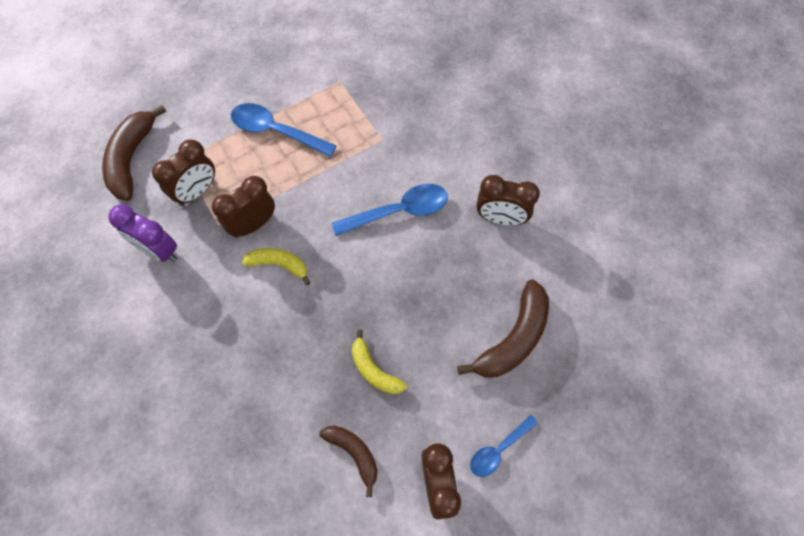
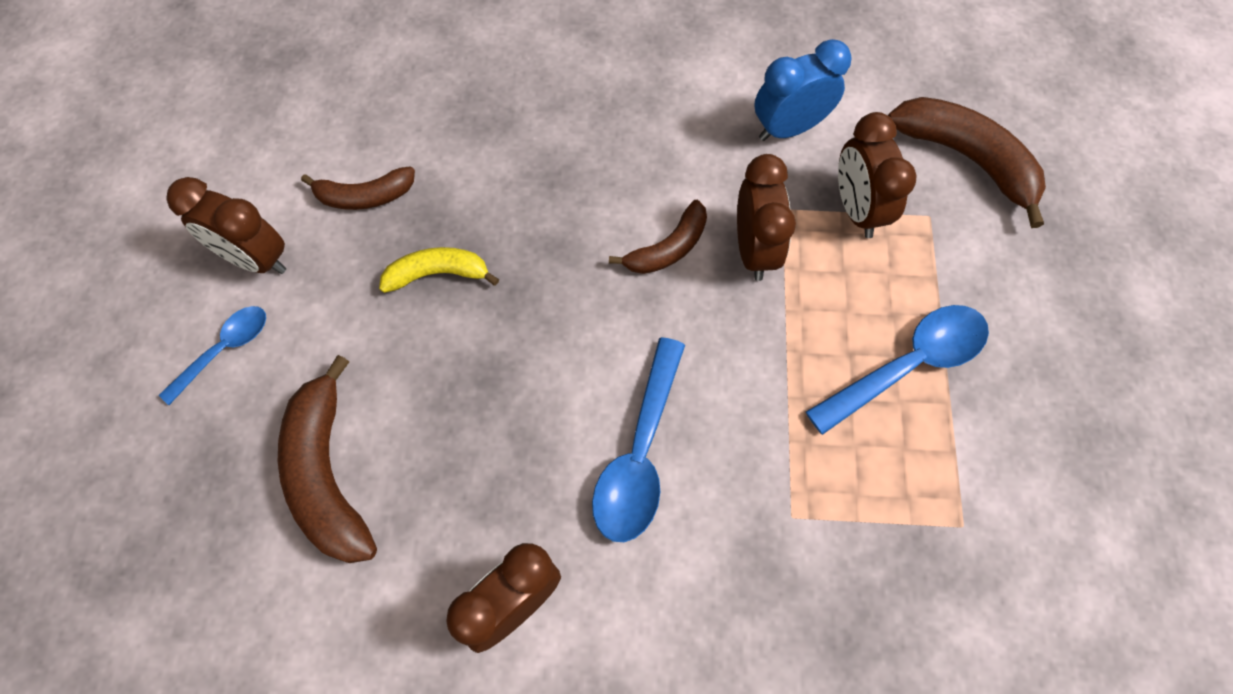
camera: 125 degrees right, 0 degrees up
purple clock [108,204,177,262] -> blue clock [754,39,852,141]
yellow banana [242,248,311,285] -> brown banana [609,200,707,274]
blue spoon [470,415,538,477] -> blue spoon turned 45 degrees clockwise [159,306,266,405]

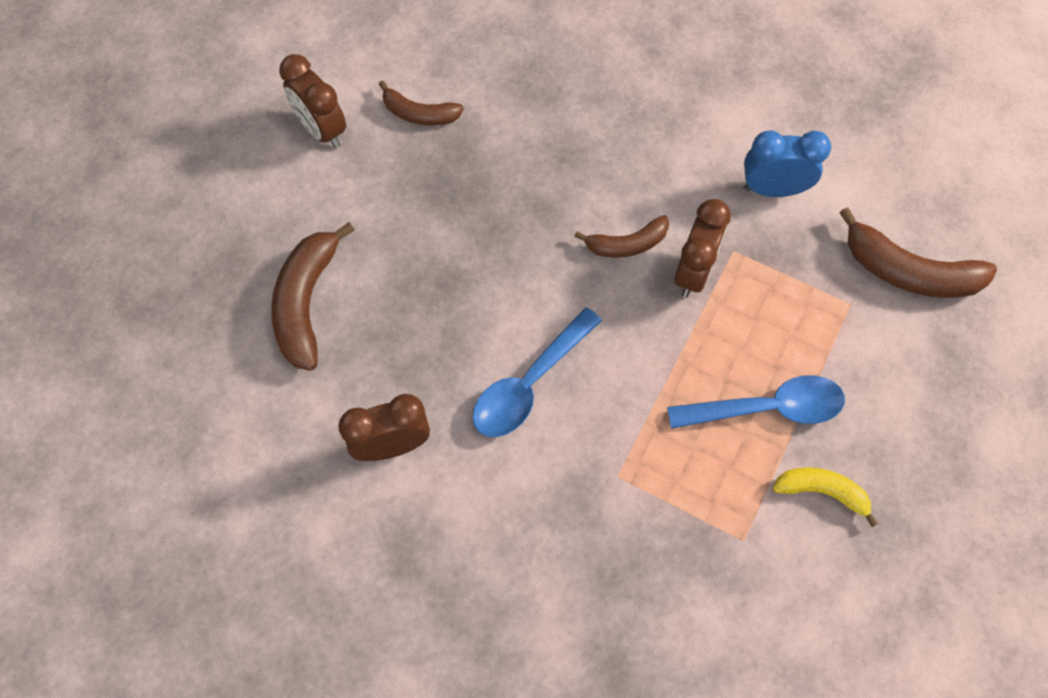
camera: 25 degrees right, 0 degrees up
blue spoon [159,306,266,405] -> none
yellow banana [379,247,499,293] -> yellow banana moved to [773,467,878,527]
brown clock [838,112,917,238] -> none
brown banana [888,97,1046,228] -> brown banana turned 135 degrees clockwise [839,207,997,298]

